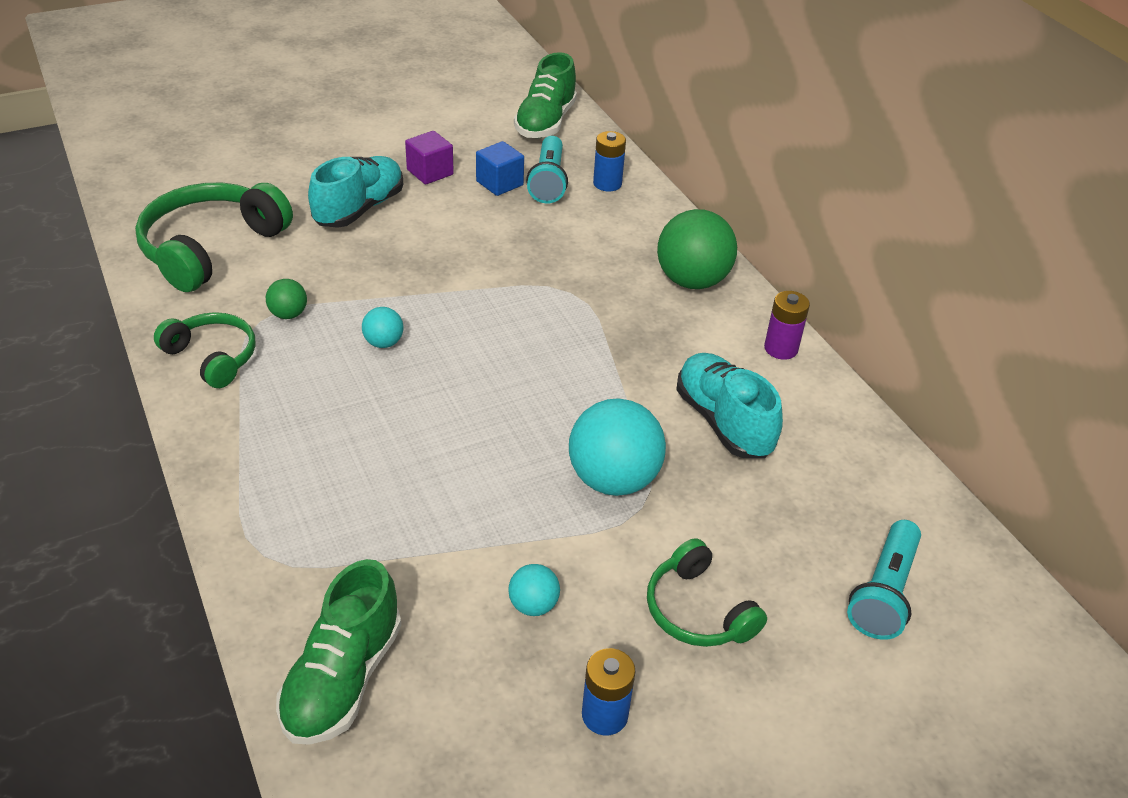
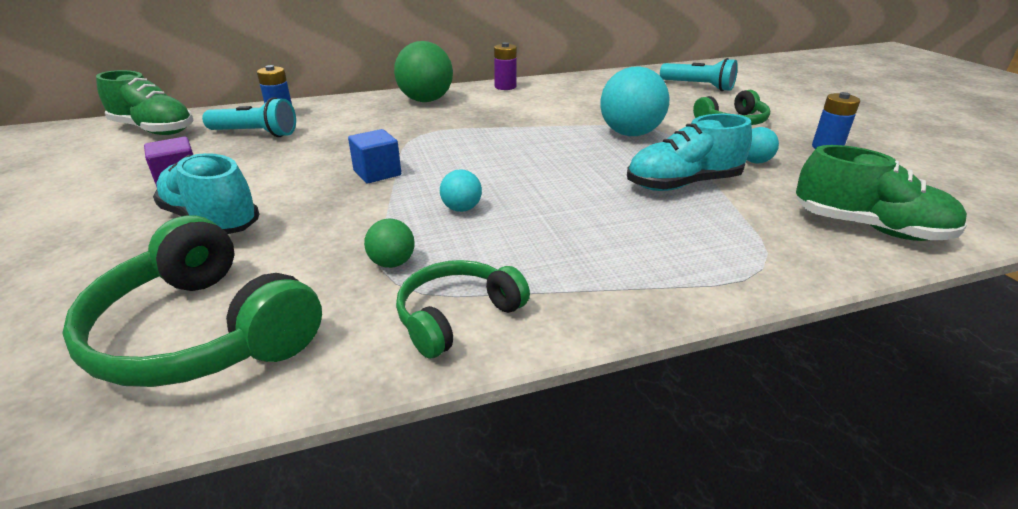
camera: 80 degrees left, 10 degrees down
blue cube [476,141,524,196] -> blue cube moved to [348,129,401,183]
turquoise shoe [676,353,783,458] -> turquoise shoe moved to [627,114,752,191]

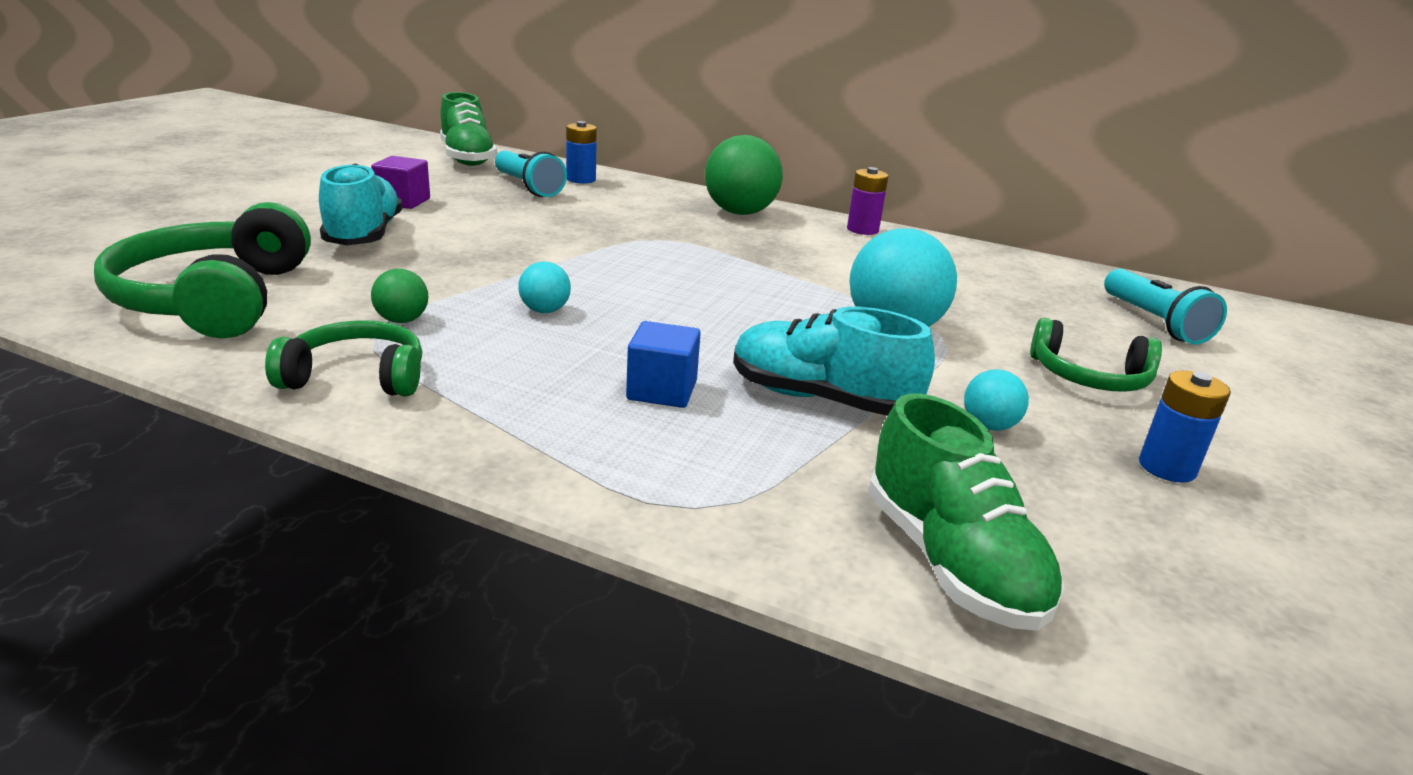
camera: 40 degrees right, 5 degrees down
blue cube [348,129,401,183] -> blue cube moved to [626,321,701,408]

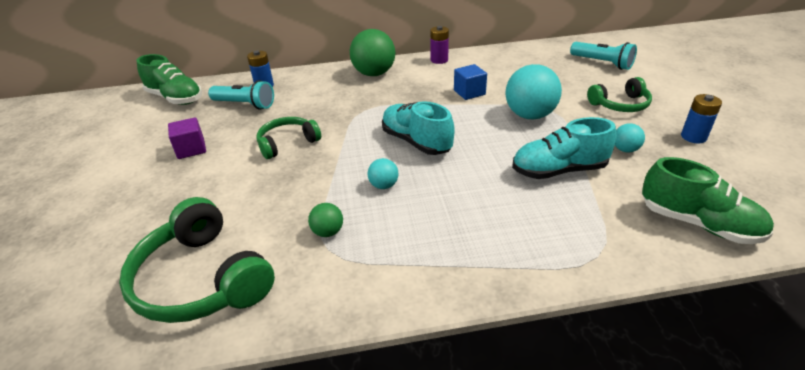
camera: 30 degrees left, 10 degrees up
green headphones [265,320,422,397] -> green headphones moved to [257,117,321,159]
turquoise shoe [319,163,402,245] -> turquoise shoe moved to [382,101,455,155]
blue cube [626,321,701,408] -> blue cube moved to [454,64,487,100]

